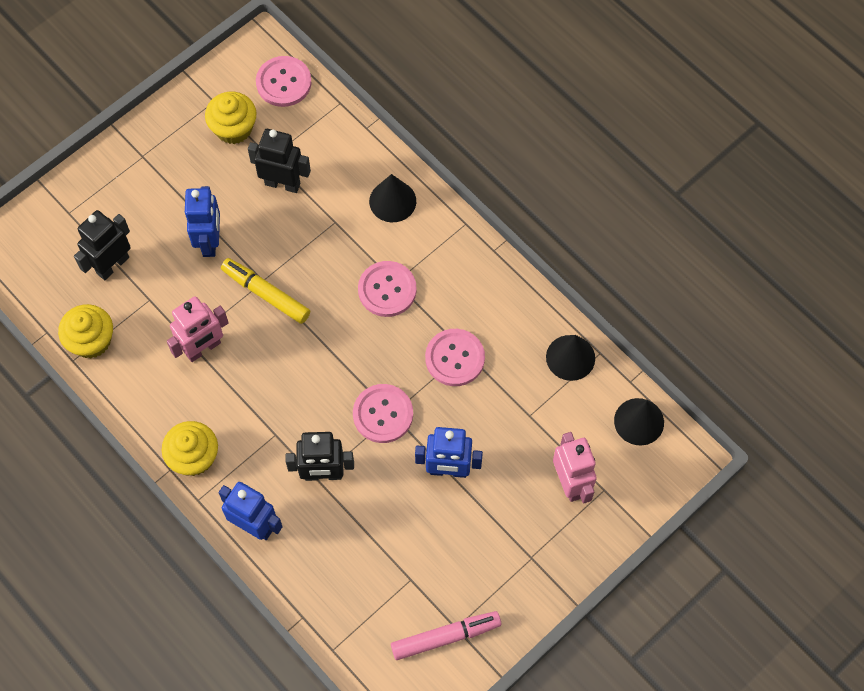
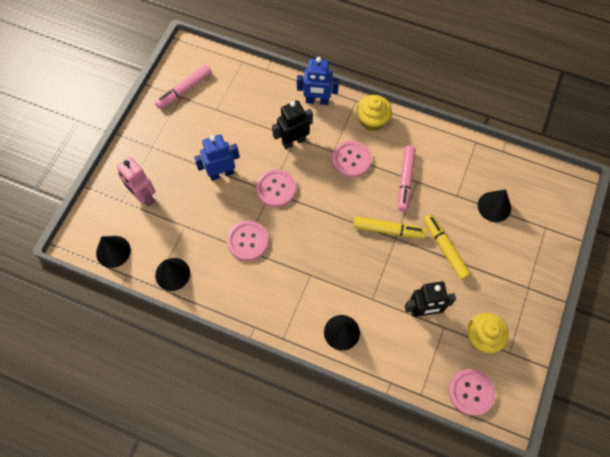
camera: 155 degrees right, 0 degrees up
yellow cupcake [58,304,113,358] -> none
black robot [74,210,131,280] -> black cone [478,189,511,222]
pink robot [167,296,229,362] -> pink marker [398,146,416,212]
blue robot [185,186,220,257] -> yellow marker [424,214,471,280]
pink button [358,261,417,317] -> pink button moved to [332,141,371,178]

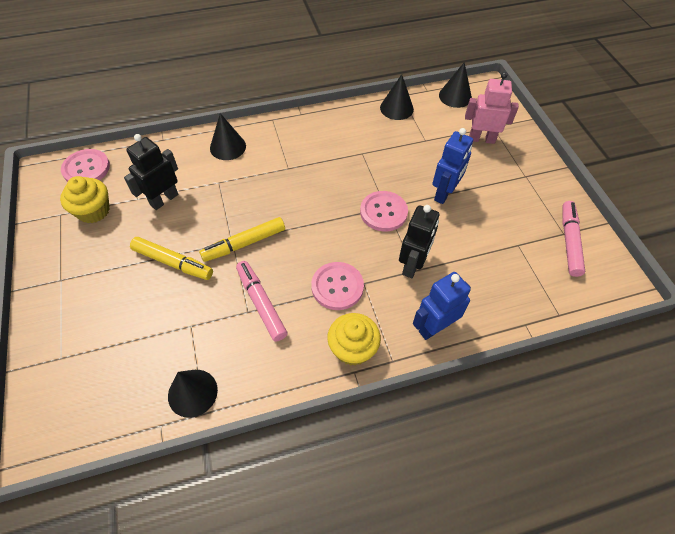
camera: 140 degrees right, 10 degrees down
pink button [227,221,268,261] -> none
black cone [478,189,511,222] -> black cone moved to [168,370,218,418]

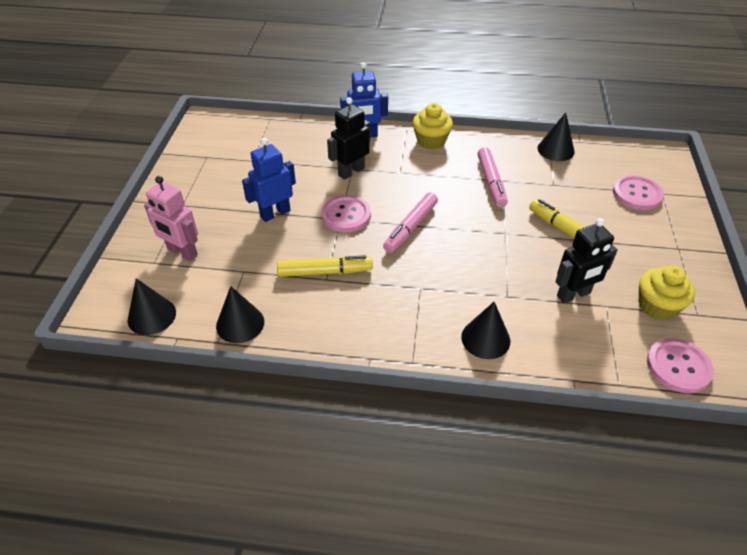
camera: 155 degrees left, 10 degrees down
yellow marker [199,217,285,262] -> yellow marker moved to [277,255,373,277]
pink button [311,262,364,310] -> pink button moved to [613,175,664,210]
pink marker [562,201,585,277] -> pink marker moved to [383,192,438,253]

